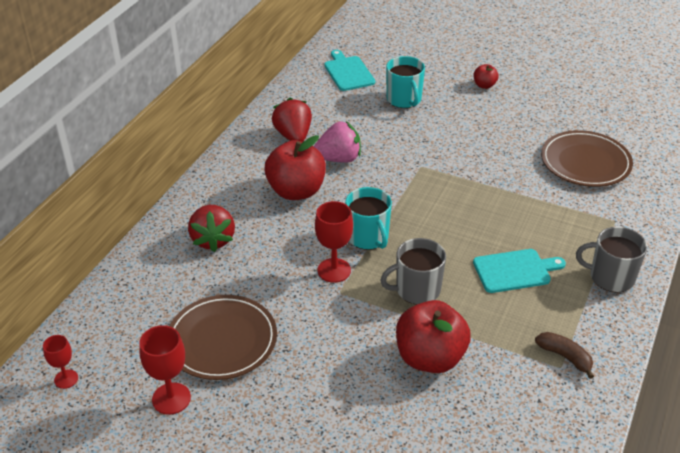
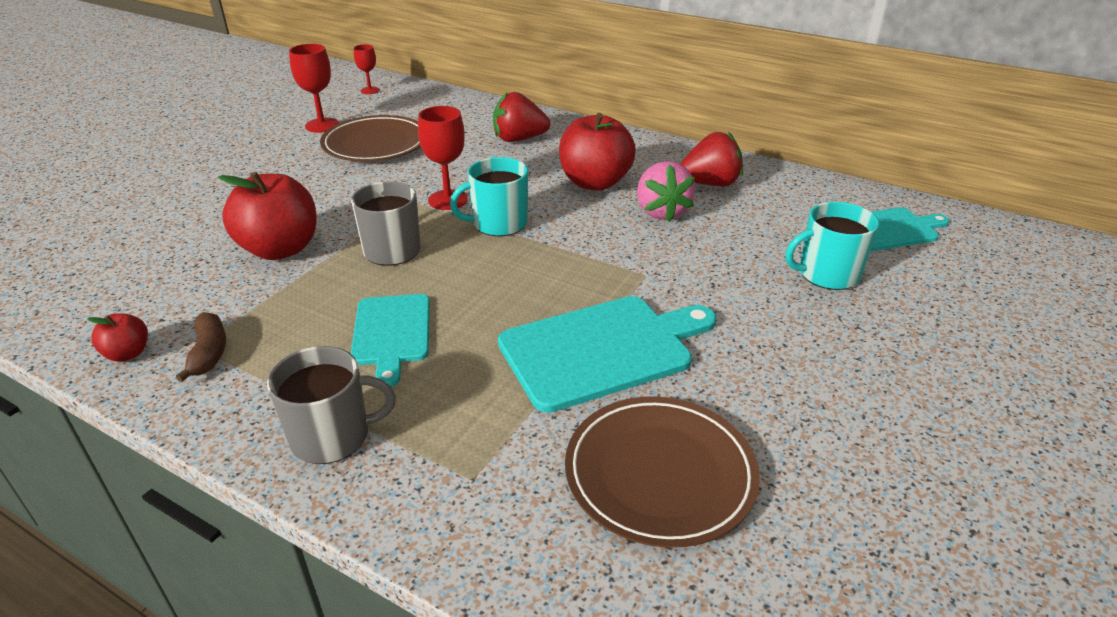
camera: 95 degrees right, 5 degrees down
red apple [474,64,499,89] -> red apple moved to [87,313,148,362]
brown banana [535,332,594,379] -> brown banana turned 60 degrees counterclockwise [176,312,226,382]
grey mug [576,227,647,292] -> grey mug turned 60 degrees clockwise [267,346,396,464]
none -> turquoise cutting board [498,296,716,413]

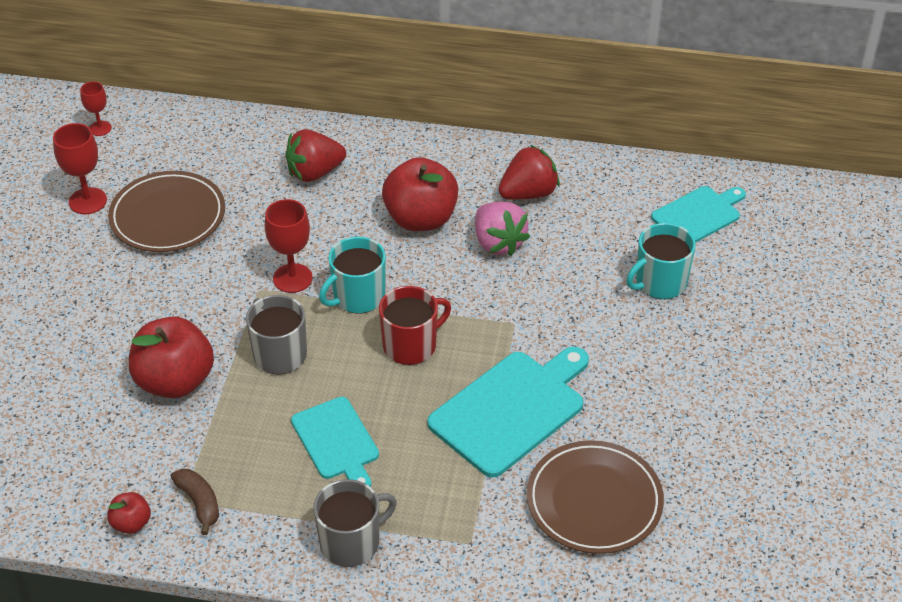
camera: 20 degrees left, 10 degrees up
none -> red mug [379,286,451,365]

